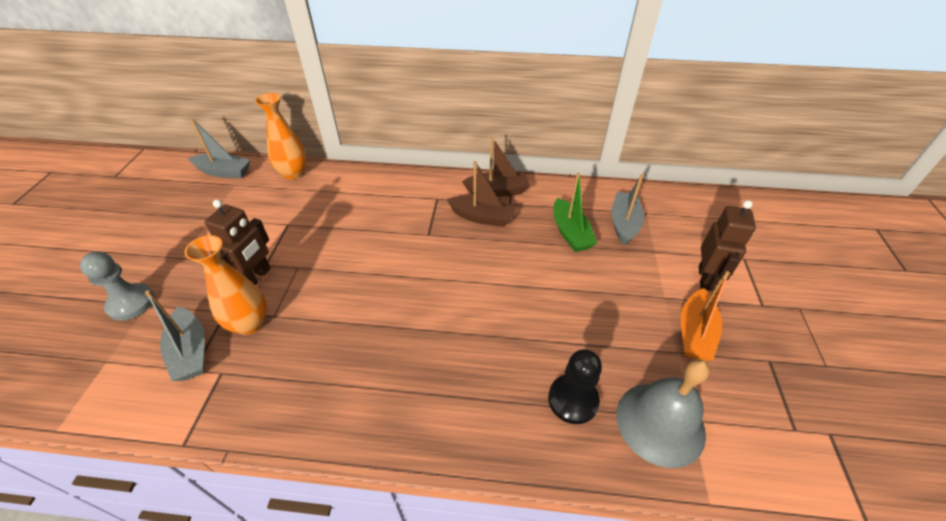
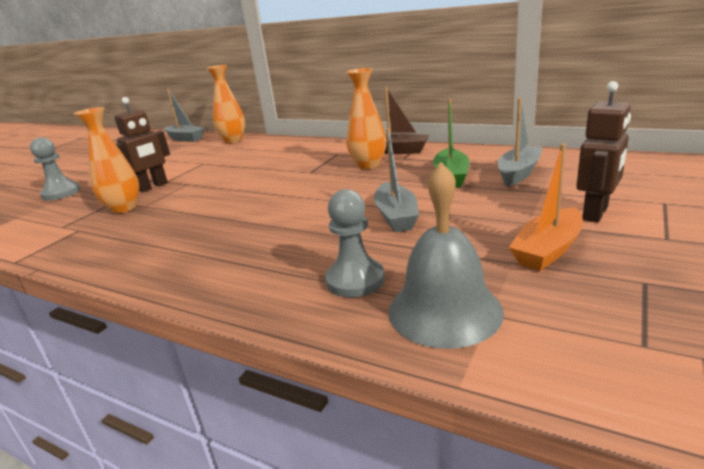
camera: 25 degrees right, 20 degrees down
grey boat [145,290,205,381] -> grey boat moved to [374,128,419,232]
brown boat [447,161,516,227] -> orange vase [346,68,386,169]
black pawn [548,349,602,424] -> grey pawn [325,189,385,298]

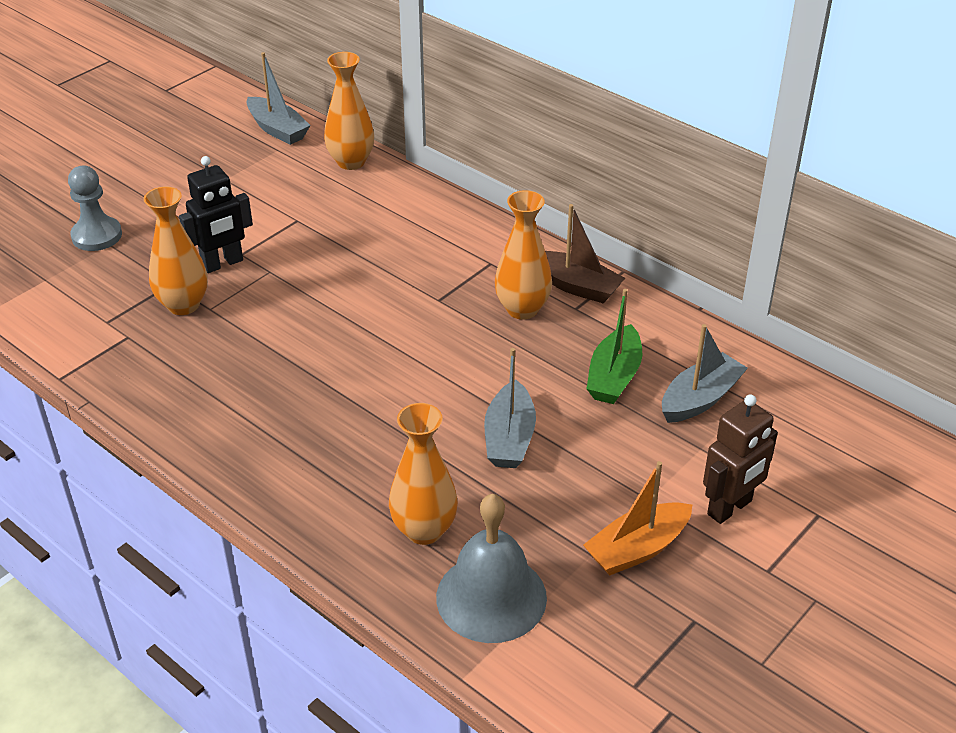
camera: 10 degrees right, 15 degrees up
brown robot [114,97,170,192] -> black robot [179,156,253,273]
grey pawn [325,189,385,298] -> orange vase [389,403,458,545]

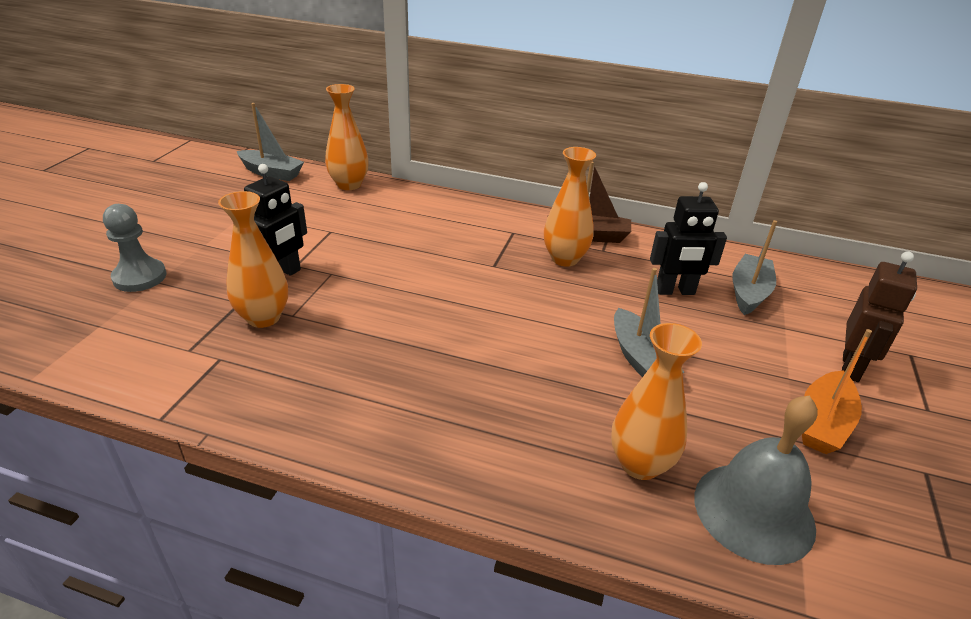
camera: 25 degrees left, 5 degrees down
green boat [587,289,642,404] -> black robot [650,182,727,295]

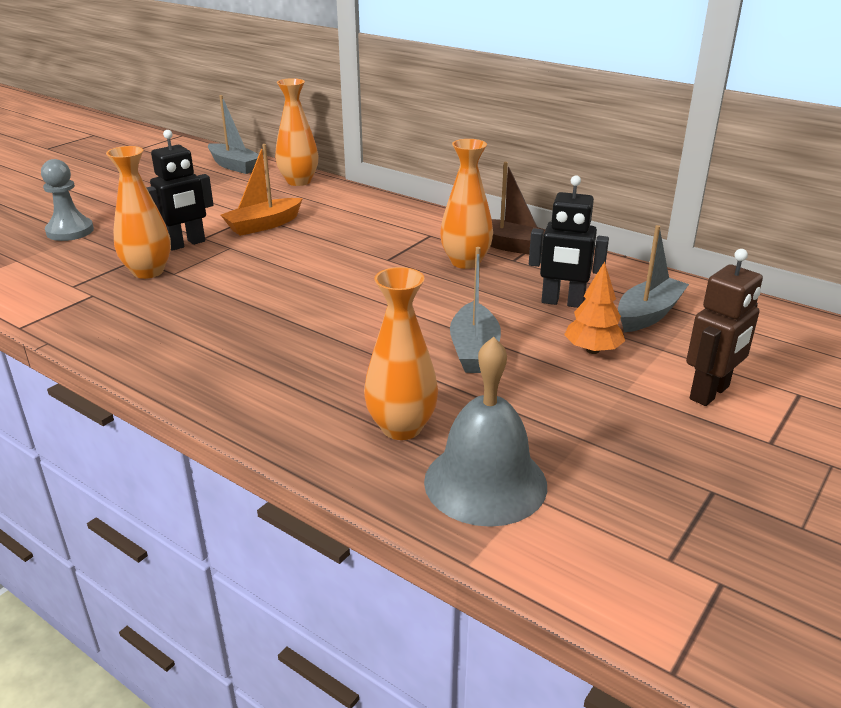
camera: 20 degrees right, 5 degrees down
orange boat [802,329,872,454] -> orange boat moved to [221,144,303,236]
none -> orange tree [564,261,625,354]

